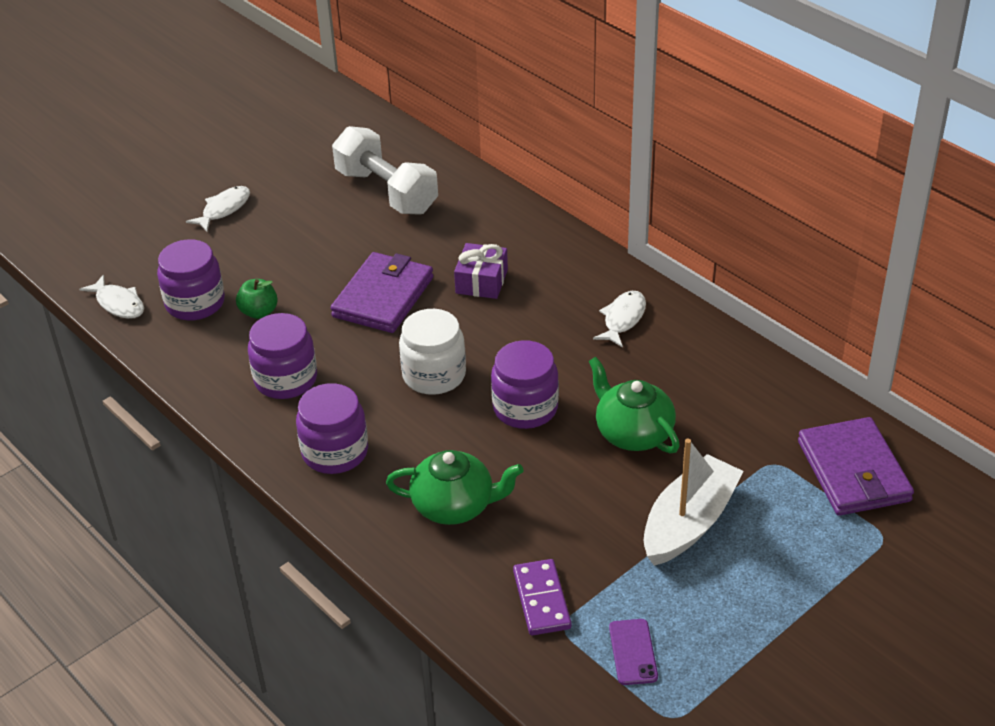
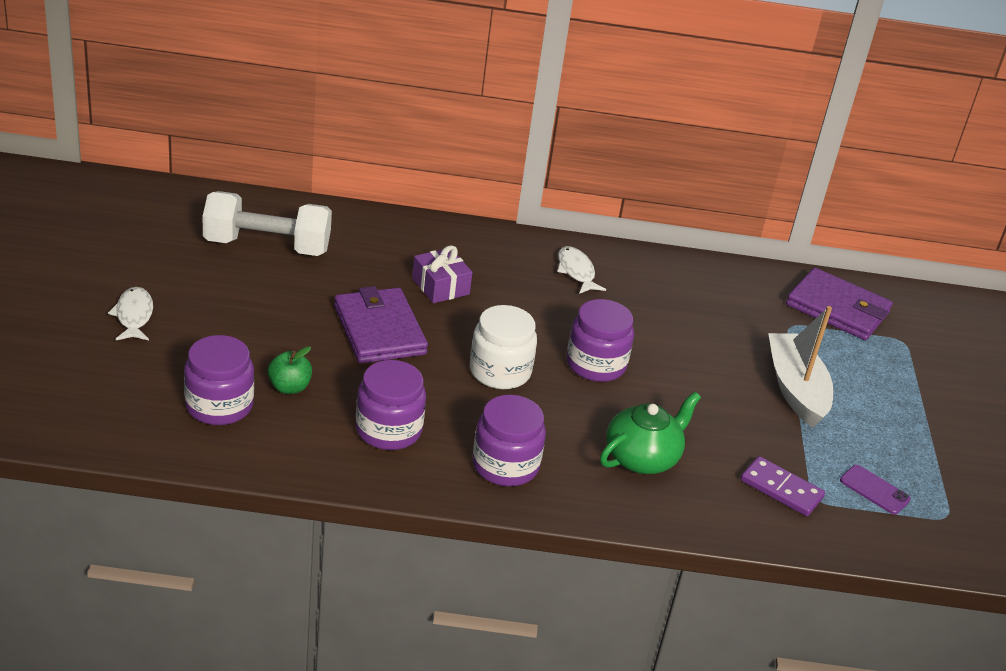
camera: 50 degrees left, 5 degrees down
white fish [79,275,144,319] -> none
green teapot [589,357,680,454] -> none

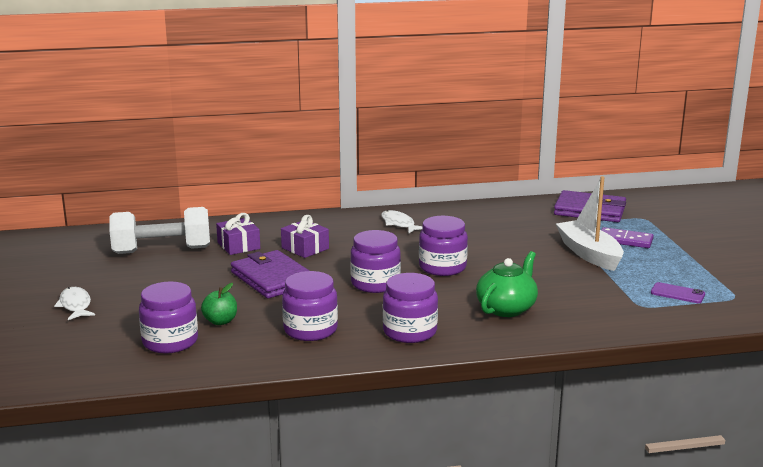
camera: 10 degrees left, 15 degrees down
white jar [470,305,537,389] -> purple jar [350,230,401,293]
purple domino [741,456,825,516] -> purple domino moved to [601,227,653,248]
none -> purple gift [216,213,260,255]

